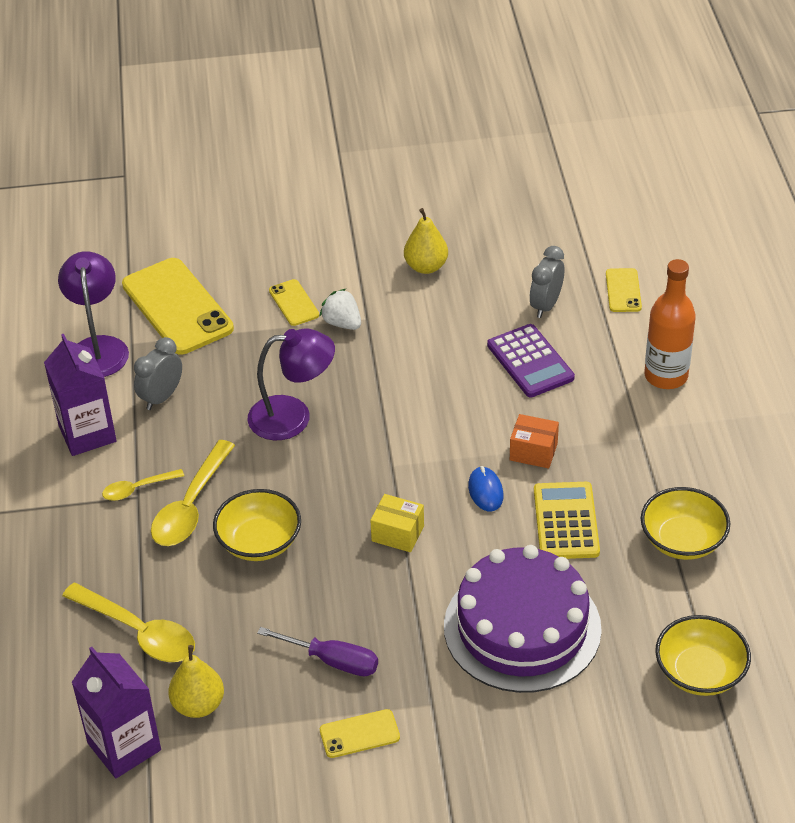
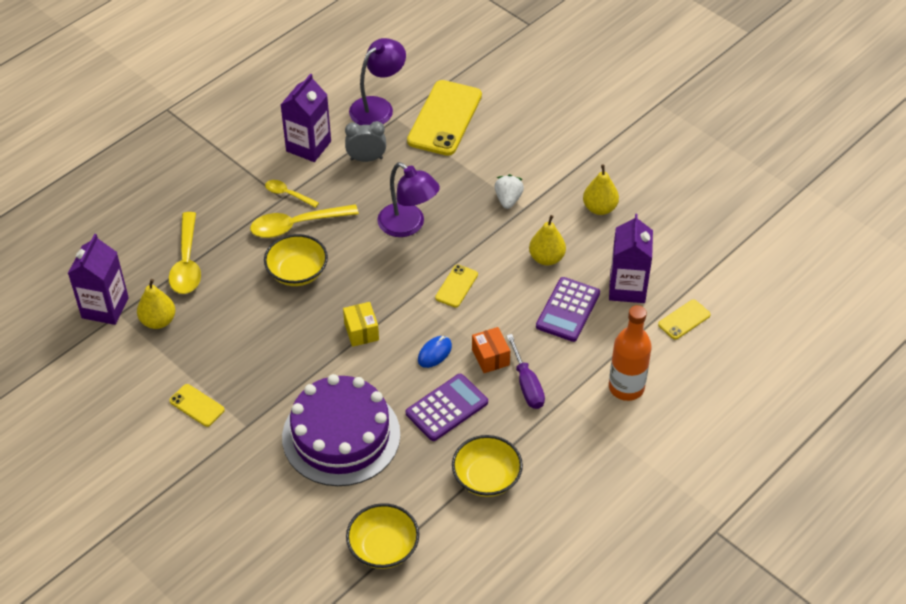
camera: 50 degrees right, 5 degrees up
purple screwdriver [257,627,378,676] -> purple screwdriver moved to [506,334,545,409]
yellow phone [269,279,319,326] -> yellow phone moved to [435,265,478,308]
grey clock [530,246,564,318] -> purple carton [609,214,653,303]
yellow calculator [534,482,600,559] -> purple calculator [406,374,488,441]
none -> yellow pear [529,215,566,266]

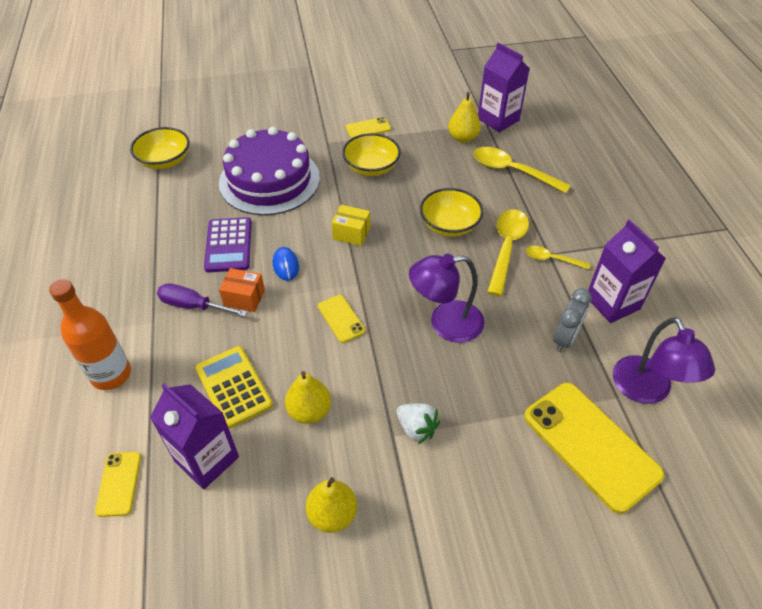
camera: 125 degrees right, 0 degrees up
yellow spoon [265,180,319,208] -> yellow spoon turned 135 degrees counterclockwise [526,246,590,270]
yellow bowl [452,435,523,497] -> yellow bowl moved to [342,133,401,176]
purple calculator [536,277,600,342] -> yellow calculator [195,346,273,429]

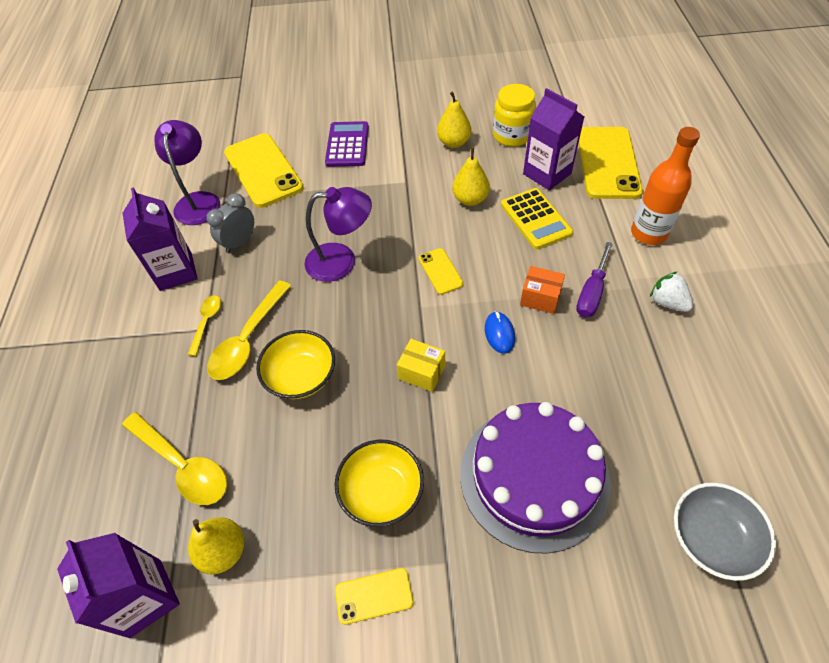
camera: 170 degrees left, 5 degrees up
yellow phone [95,452,141,517] -> yellow phone [579,127,643,199], size x2.10
yellow bowl [130,127,189,169] -> grey bowl [674,482,776,581]
purple screwdriver [157,283,247,317] -> purple screwdriver turned 90 degrees clockwise [576,242,613,317]
purple calculator [204,217,252,273] -> purple calculator moved to [325,121,369,167]
white strawberry [397,403,440,444] -> white strawberry moved to [650,272,693,312]
yellow spoon [526,246,590,270] -> yellow spoon turned 105 degrees counterclockwise [188,295,221,356]
none -> yellow jar [493,84,536,147]

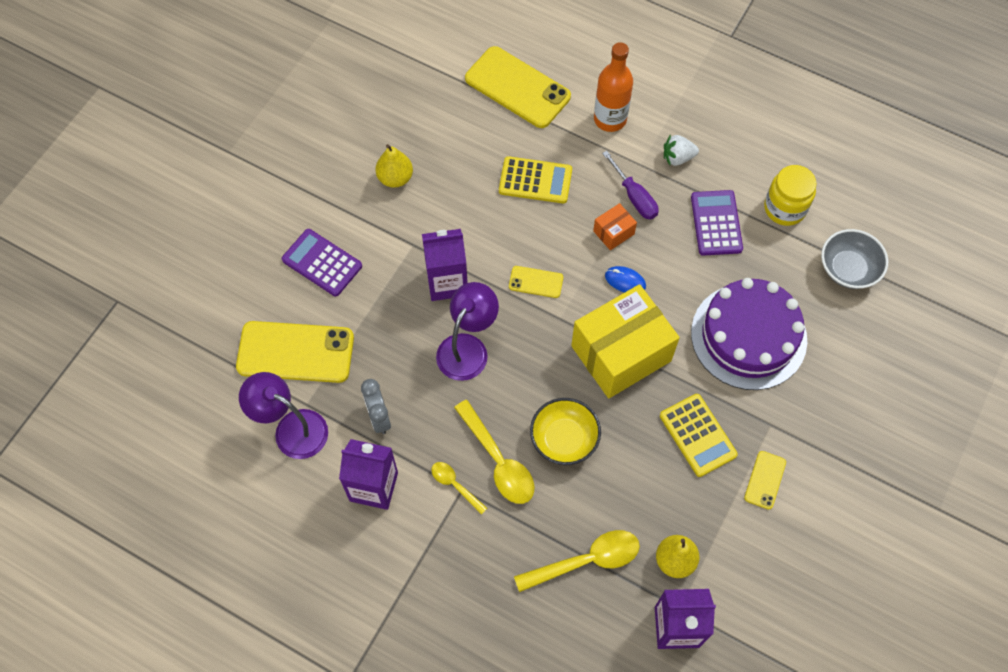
camera: 60 degrees left, 10 degrees up
yellow bowl [334,440,424,527] -> yellow calculator [660,394,738,477]
yellow box [397,339,445,392] -> yellow box [571,284,680,398], size x2.33
yellow pear [452,148,490,206] -> none
yellow jar [493,84,536,147] -> yellow jar moved to [764,165,817,226]
purple carton [523,88,584,190] -> purple carton moved to [422,229,468,301]
none -> purple calculator [691,190,743,256]

